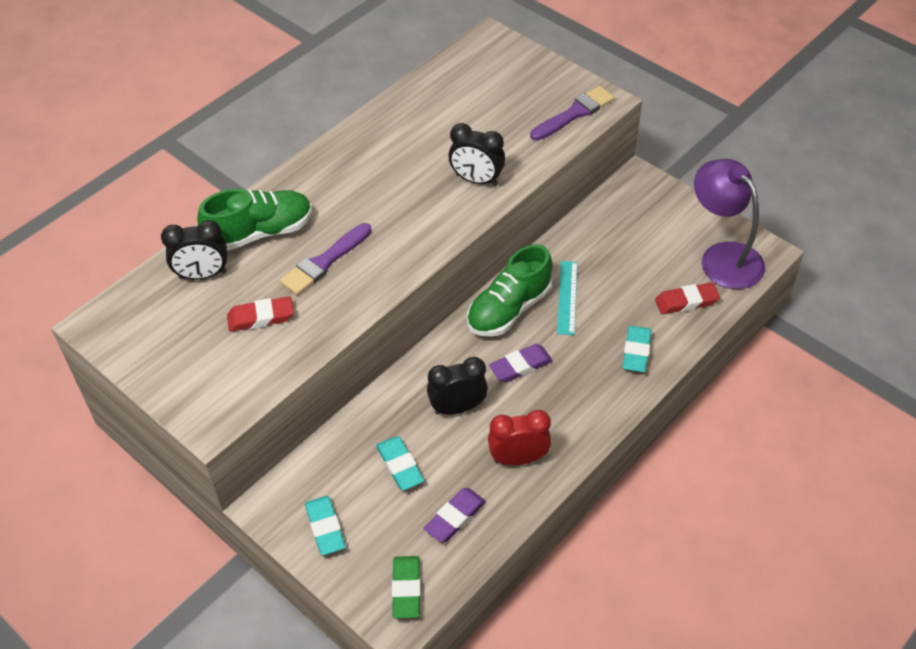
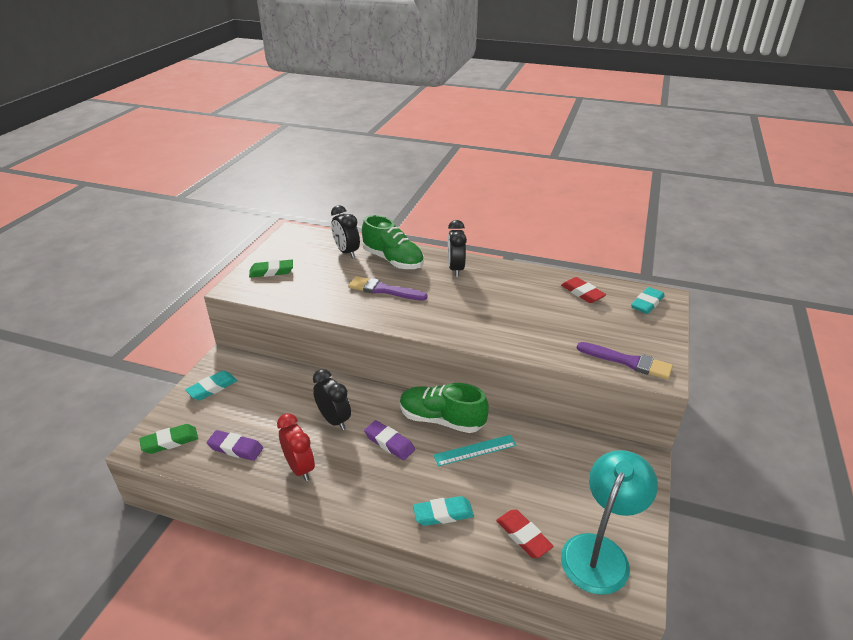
camera: 65 degrees right, 15 degrees down
red eraser [227,296,294,332] -> red eraser moved to [561,277,606,303]
turquoise eraser [376,436,424,491] -> turquoise eraser moved to [631,287,665,314]
black clock [449,123,505,186] -> black clock moved to [448,220,467,277]
purple lamp [694,159,765,289] -> turquoise lamp [561,450,658,595]
none -> green eraser [249,260,293,278]

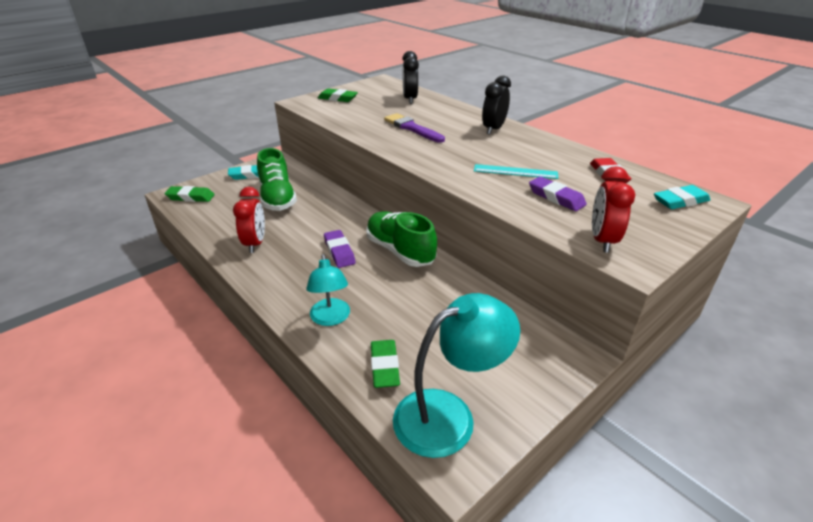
camera: 30 degrees right, 0 degrees up
purple eraser [206,430,263,461] -> purple eraser moved to [529,176,587,211]
black clock [313,369,351,430] -> none
green shoe [362,215,424,269] -> green shoe moved to [257,148,297,211]
turquoise eraser [413,496,474,526] -> turquoise lamp [306,254,350,326]
turquoise ruler [433,435,517,466] -> turquoise ruler moved to [474,164,558,179]
red eraser [496,510,554,558] -> green eraser [371,340,400,388]
purple brush [577,342,673,380] -> red clock [592,166,635,253]

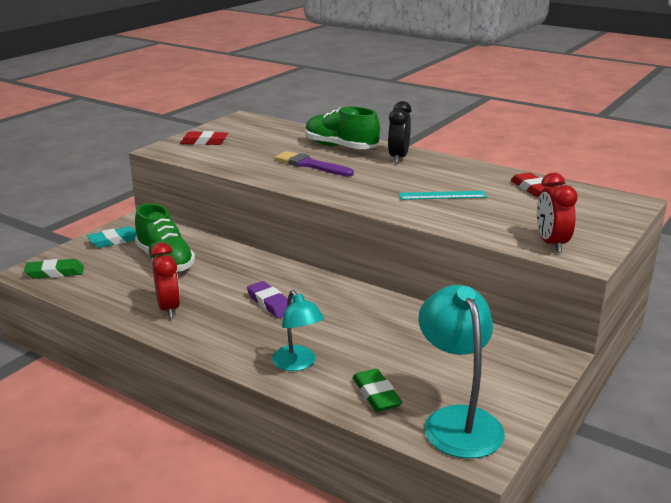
camera: 15 degrees left, 10 degrees down
green eraser [318,88,358,102] -> red eraser [180,131,228,145]
green shoe [366,211,437,267] -> green shoe moved to [305,107,380,149]
turquoise lamp [393,293,520,458] -> turquoise lamp turned 60 degrees counterclockwise [418,285,505,459]
black clock [402,51,419,104] -> none
purple eraser [529,176,587,211] -> none
turquoise eraser [654,185,711,209] -> none

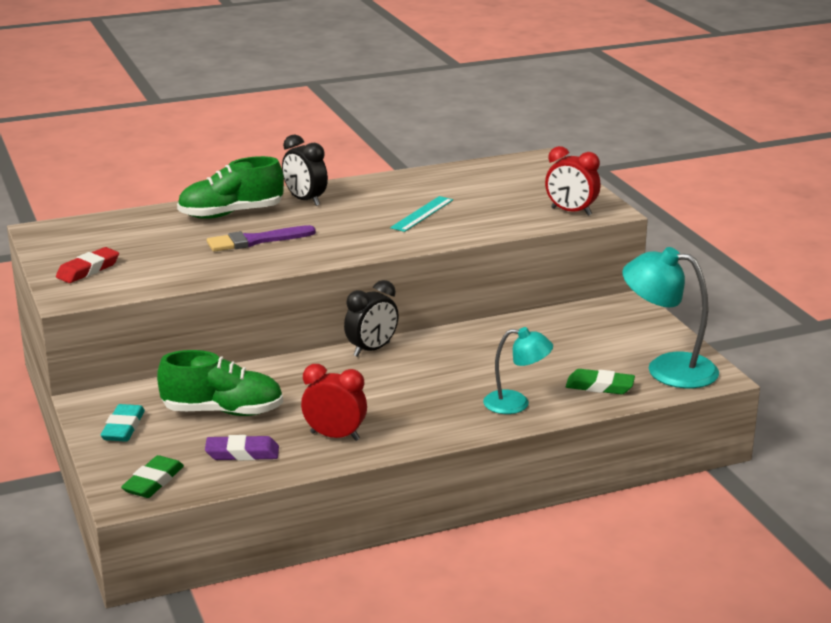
camera: 55 degrees left, 0 degrees up
purple eraser [247,281,292,318] -> purple eraser moved to [205,435,279,461]
red eraser [511,172,549,197] -> none
none -> black clock [344,280,399,357]

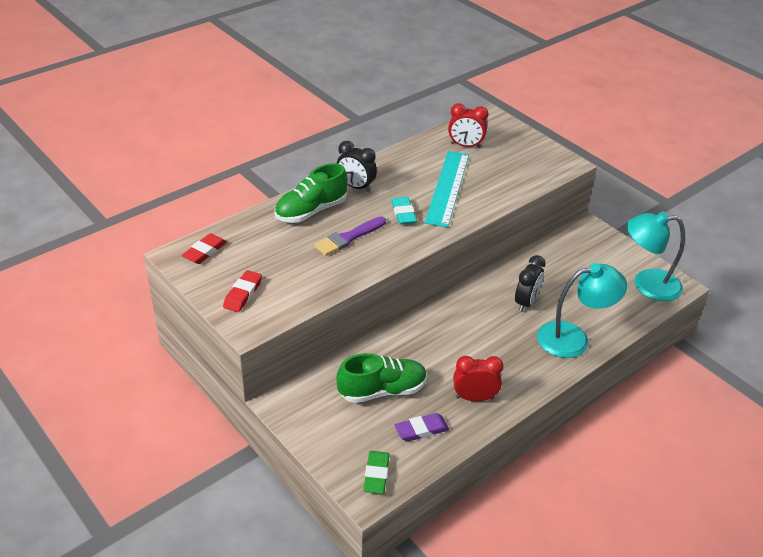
camera: 20 degrees left, 15 degrees up
turquoise eraser [101,404,145,442] -> turquoise eraser moved to [391,197,417,225]
black clock [344,280,399,357] -> black clock moved to [515,255,546,312]
turquoise ruler [390,196,453,232] -> turquoise ruler [425,151,469,228], size x1.82
turquoise lamp [483,327,553,414] -> turquoise lamp [537,263,627,358], size x1.59
red clock [545,146,600,216] -> red clock moved to [448,103,489,148]
green eraser [566,369,635,394] -> none
none -> red eraser [182,233,227,264]

